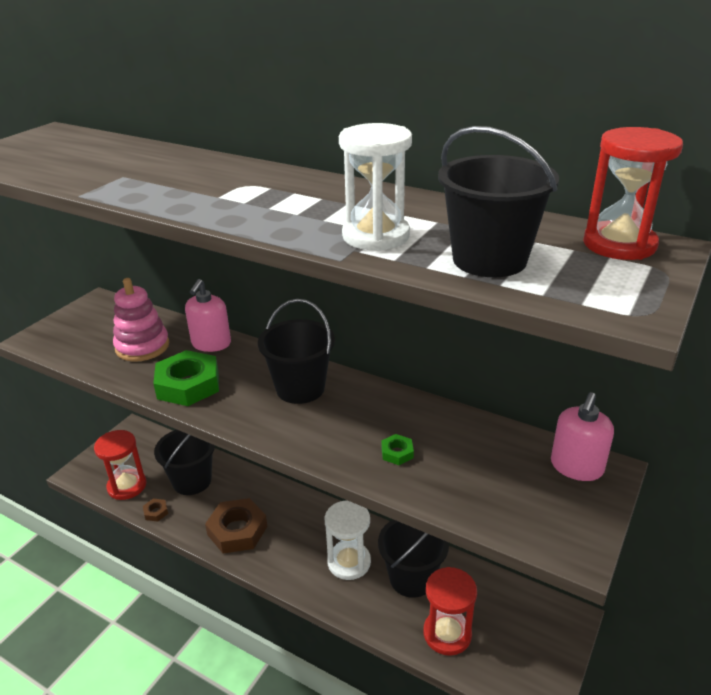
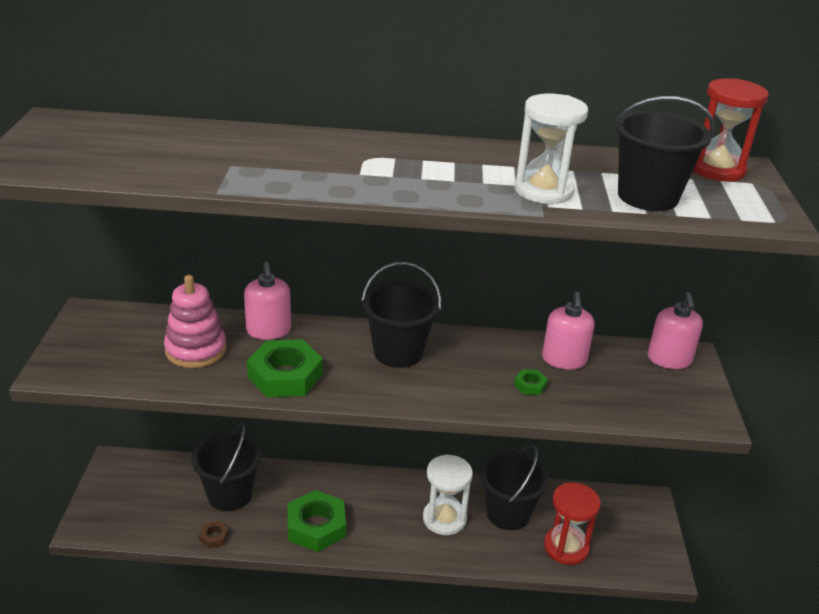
camera: 30 degrees left, 0 degrees up
red hourglass [94,430,147,500] -> none
brown nut [205,498,267,554] -> green nut [288,490,346,552]
none -> pink soap dispenser [542,291,595,370]

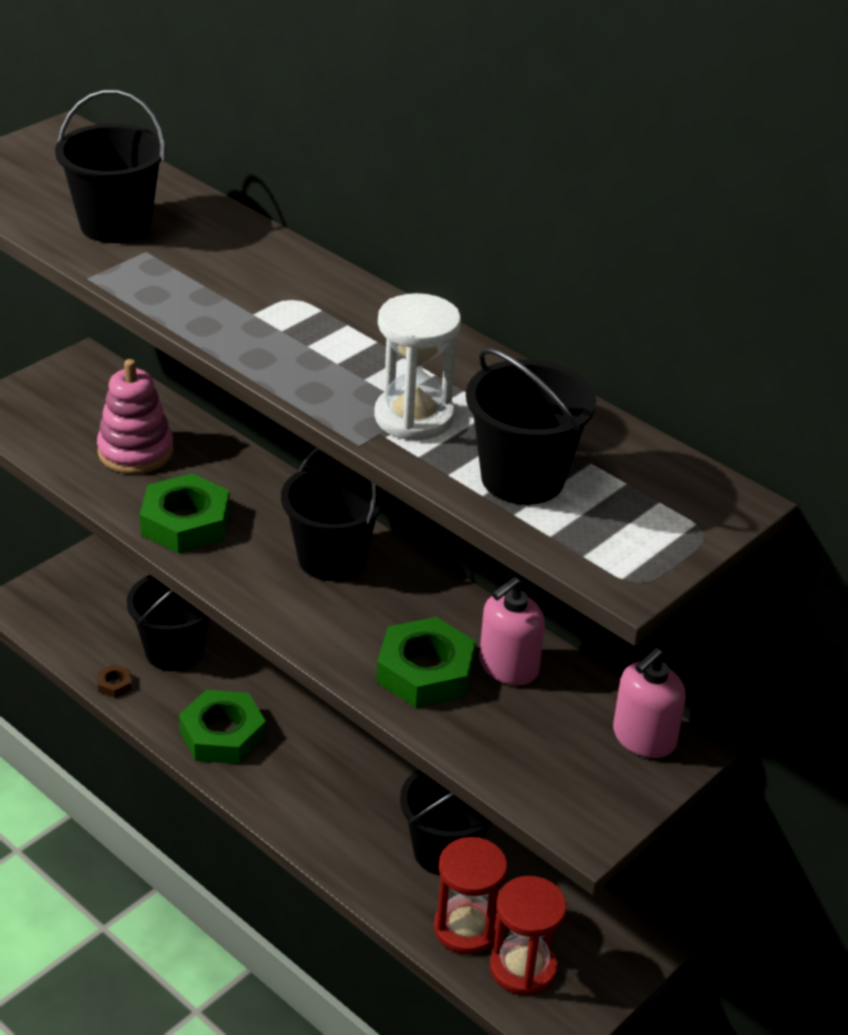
camera: 40 degrees right, 5 degrees up
pink soap dispenser [244,262,291,340] -> none
white hourglass [423,454,473,535] -> none
green nut [514,369,548,395] -> green nut [376,617,475,708], size x2.25
red hourglass [693,78,769,181] -> red hourglass moved to [490,876,567,996]
none -> black bucket [55,90,165,243]

